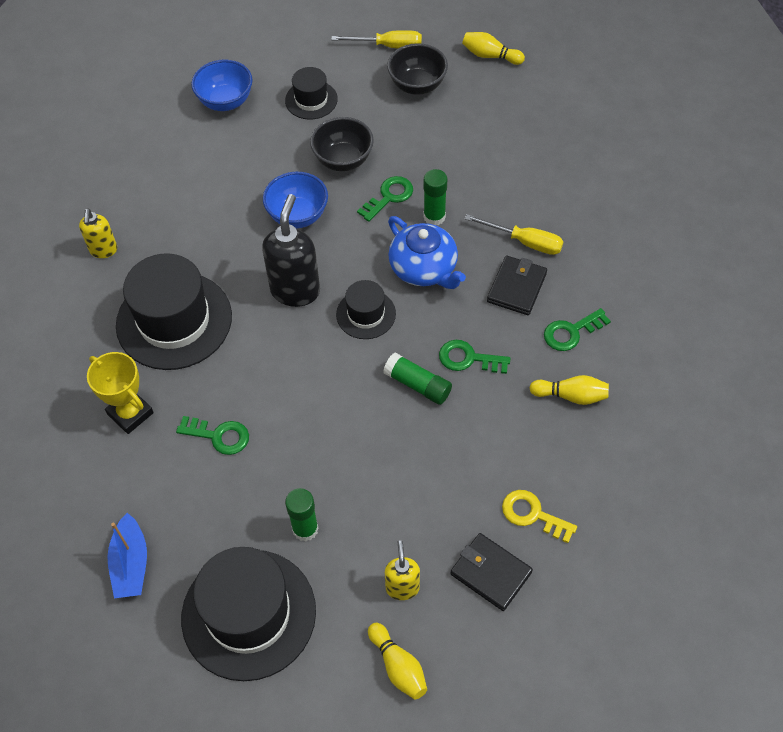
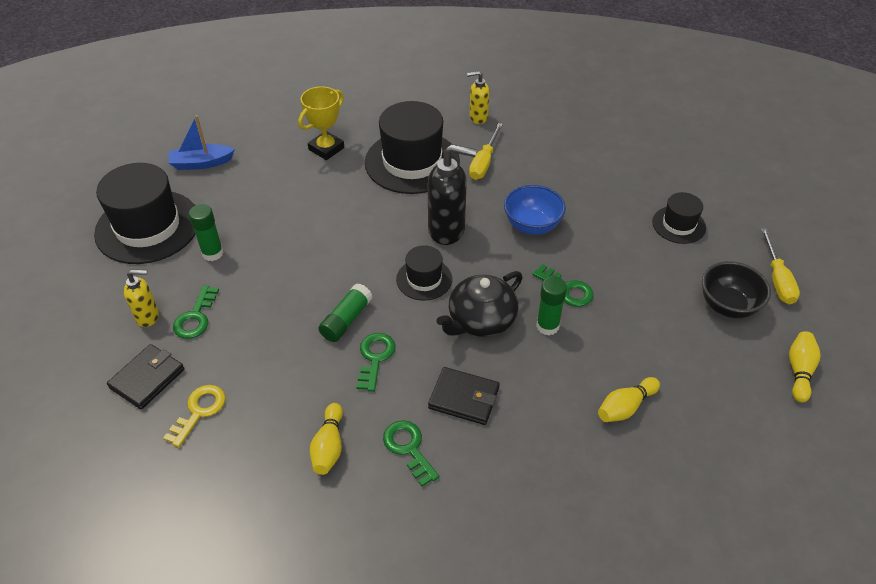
camera: 85 degrees right, 10 degrees down
green key [176,416,249,455] -> green key moved to [173,285,219,339]
blue bowl [191,60,252,111] -> none
black bowl [310,117,374,171] -> none
yellow bowling pin [368,623,427,700] -> yellow bowling pin moved to [598,377,660,422]
blue teapot [388,216,466,289] -> black teapot [436,271,522,337]
yellow screwdriver [465,214,564,255] -> yellow screwdriver moved to [469,123,503,180]

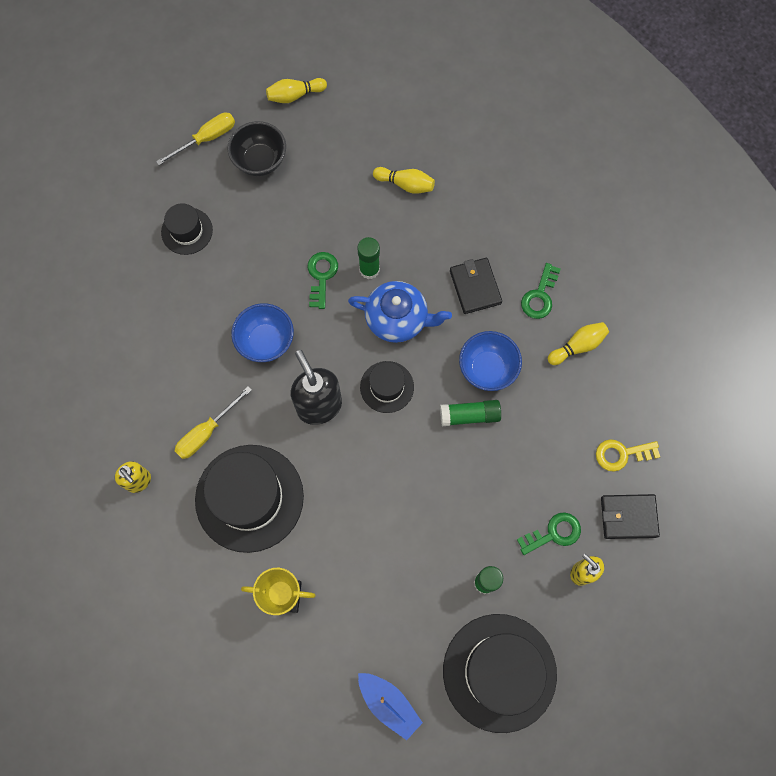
camera: 125 degrees left, 25 degrees up
green key [356,333,396,392] -> blue bowl [459,331,522,391]
black teapot [436,271,522,337] -> blue teapot [348,281,452,343]
yellow screwdriver [469,123,503,180] -> yellow screwdriver turned 150 degrees clockwise [175,386,252,459]

